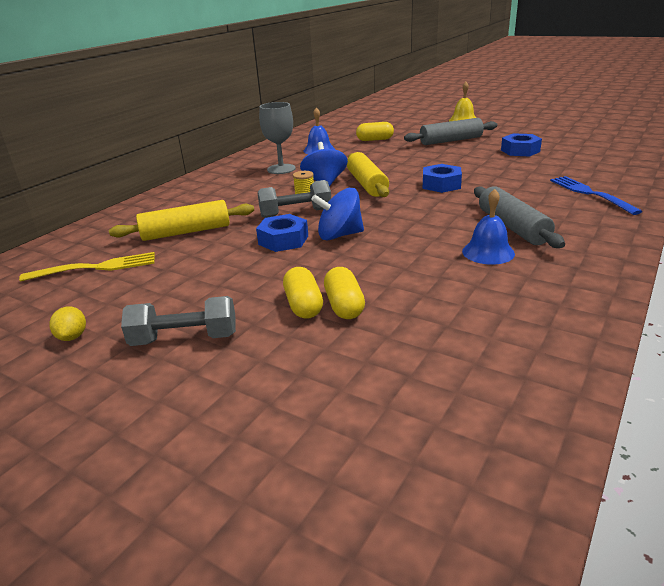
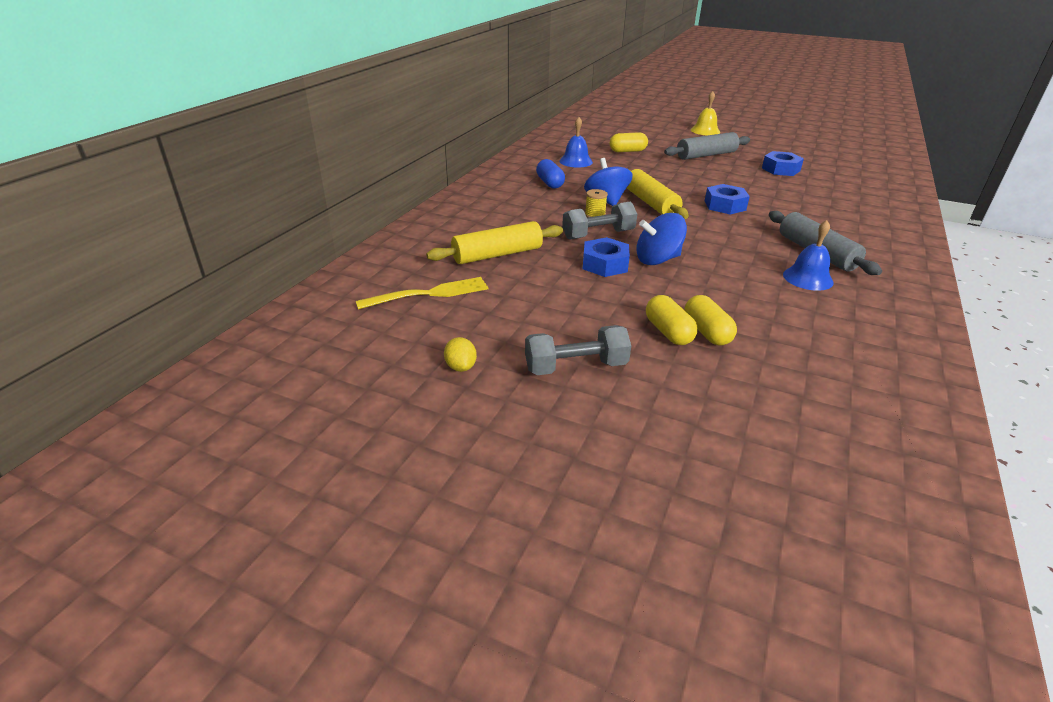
camera: 10 degrees left, 5 degrees up
grey goblet [259,102,296,174] -> blue capsule [536,159,565,189]
blue fork [550,176,643,215] -> none

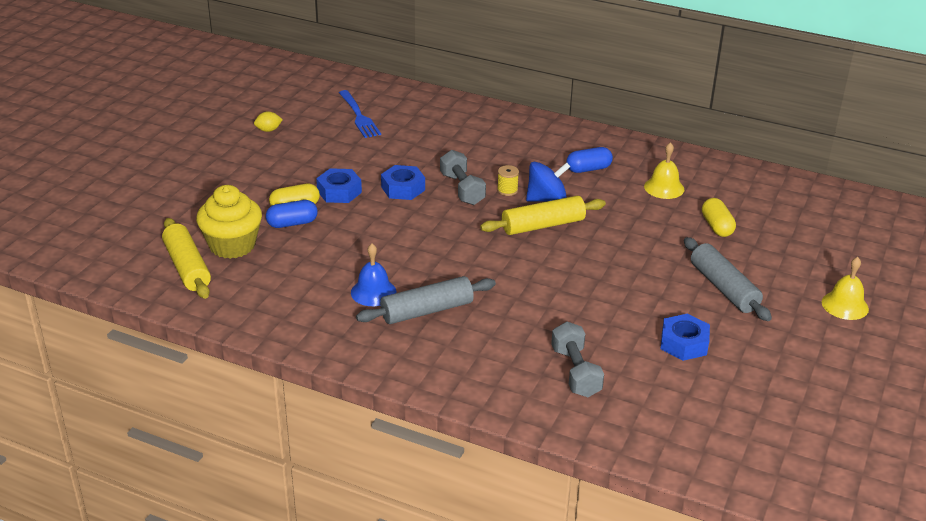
camera: 90 degrees right, 0 degrees up
yellow fork [356,277,488,310] -> blue fork [339,90,381,138]
yellow rolling pin [426,221,563,264] -> yellow rolling pin moved to [162,218,211,299]
grey dumbbell [525,325,631,375] -> grey dumbbell moved to [551,322,604,397]
blue bell [560,117,593,167] -> yellow bell [644,142,684,199]
blue spinning top [636,213,687,265] -> none
yellow capsule [685,295,737,346] -> blue capsule [266,200,318,228]
blue nut [705,184,750,214] -> blue nut moved to [316,168,362,203]
none -> yellow cupcake [196,185,262,259]

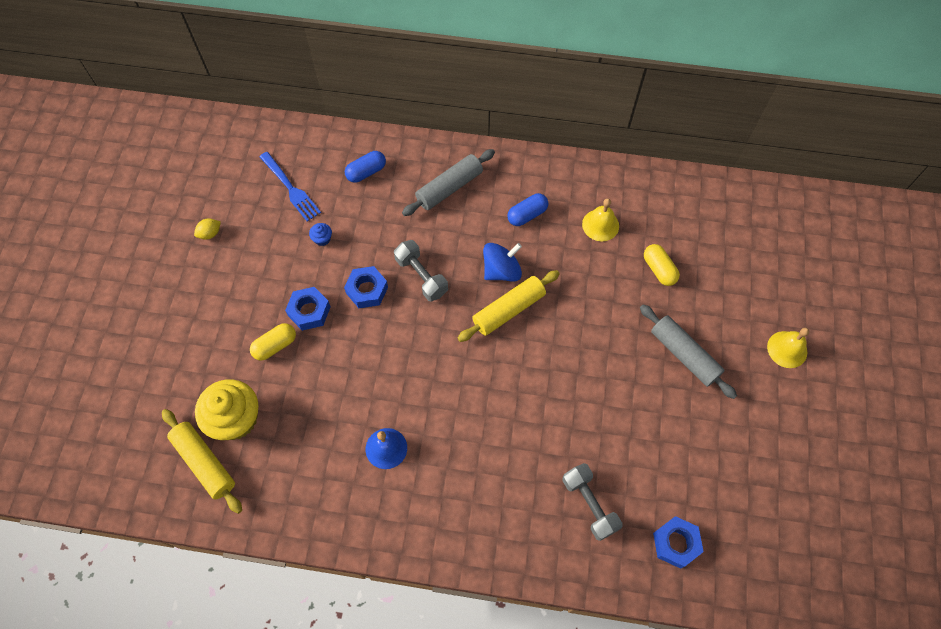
camera: 15 degrees left, 30 degrees up
blue capsule [266,200,318,228] -> blue capsule moved to [345,151,386,183]
grey rolling pin [356,276,496,324] -> grey rolling pin moved to [402,149,495,216]
yellow spool [497,165,519,196] -> none
blue nut [661,314,710,361] -> blue nut moved to [653,516,704,569]
none -> blue cupcake [309,223,332,246]

